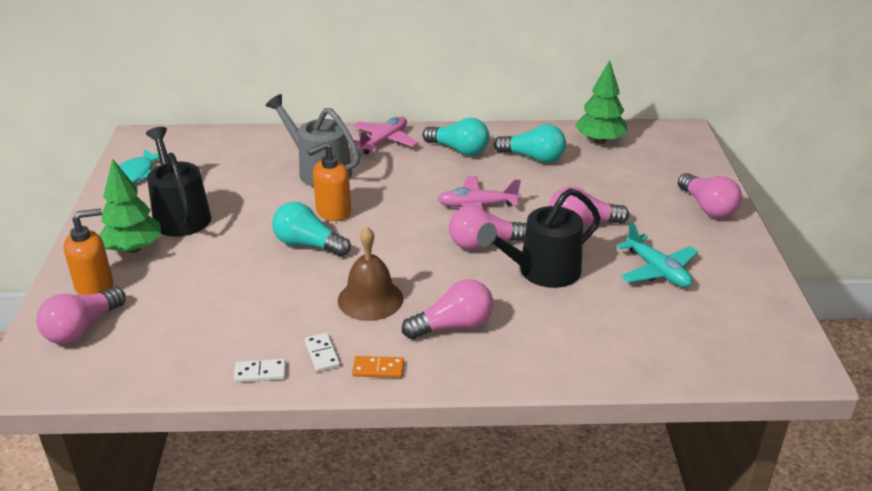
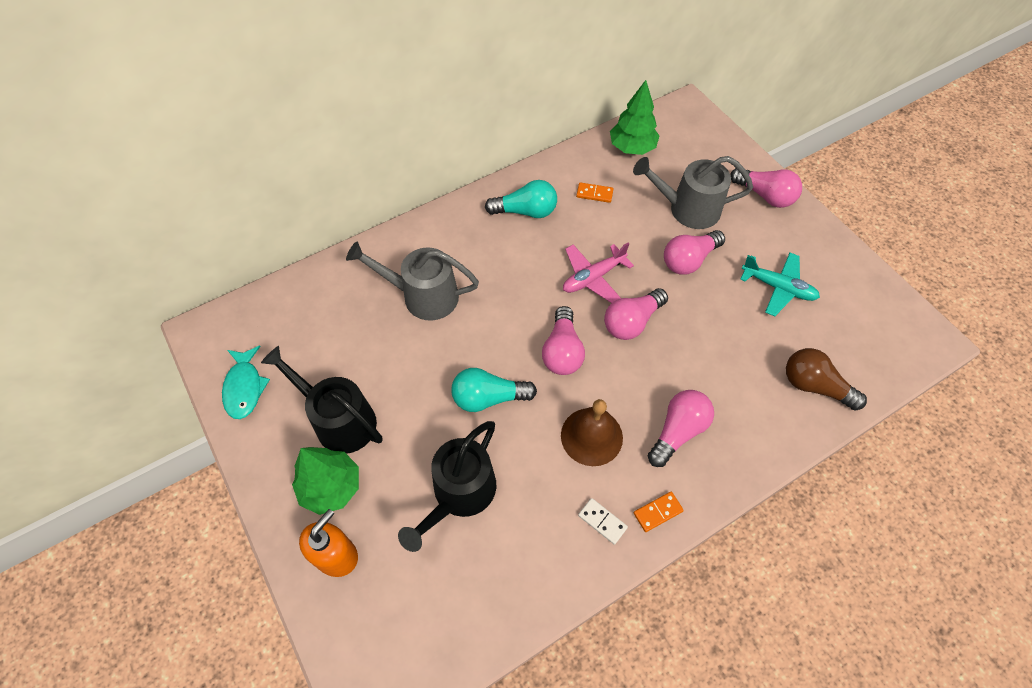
camera: 30 degrees left, 25 degrees up
pink light bulb [36,287,126,344] -> pink light bulb moved to [542,306,585,375]
white domino [234,359,286,383] -> none
orange soap dispenser [307,143,351,221] -> none
pink plane [353,116,418,154] -> none
black watering can [477,188,601,288] -> black watering can moved to [398,421,496,552]
turquoise light bulb [494,124,566,163] -> orange domino [576,182,613,203]
none -> grey watering can [633,156,753,229]
none -> brown light bulb [786,348,867,411]

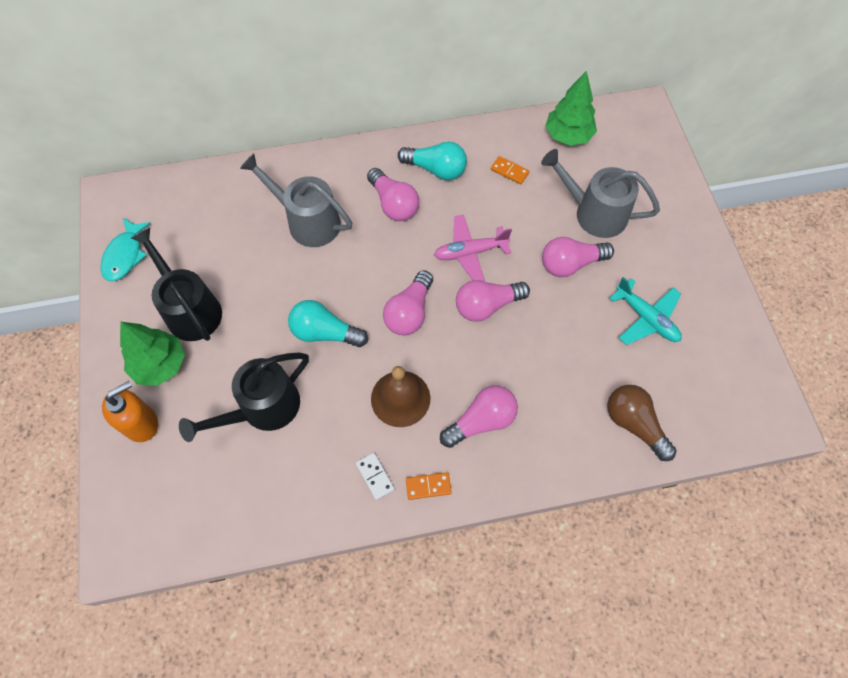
camera: 20 degrees right, 5 degrees up
pink light bulb [730,168,802,208] -> pink light bulb moved to [367,168,419,221]

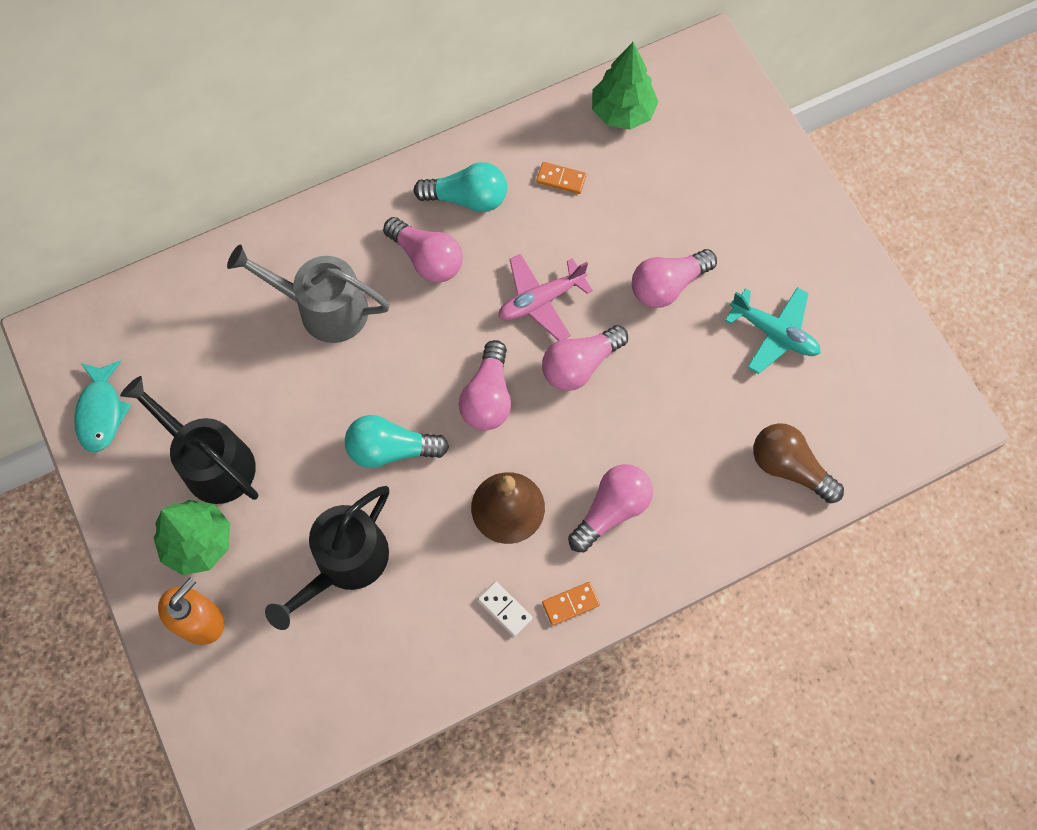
camera: 15 degrees left, 5 degrees up
grey watering can [541,149,660,238] -> none

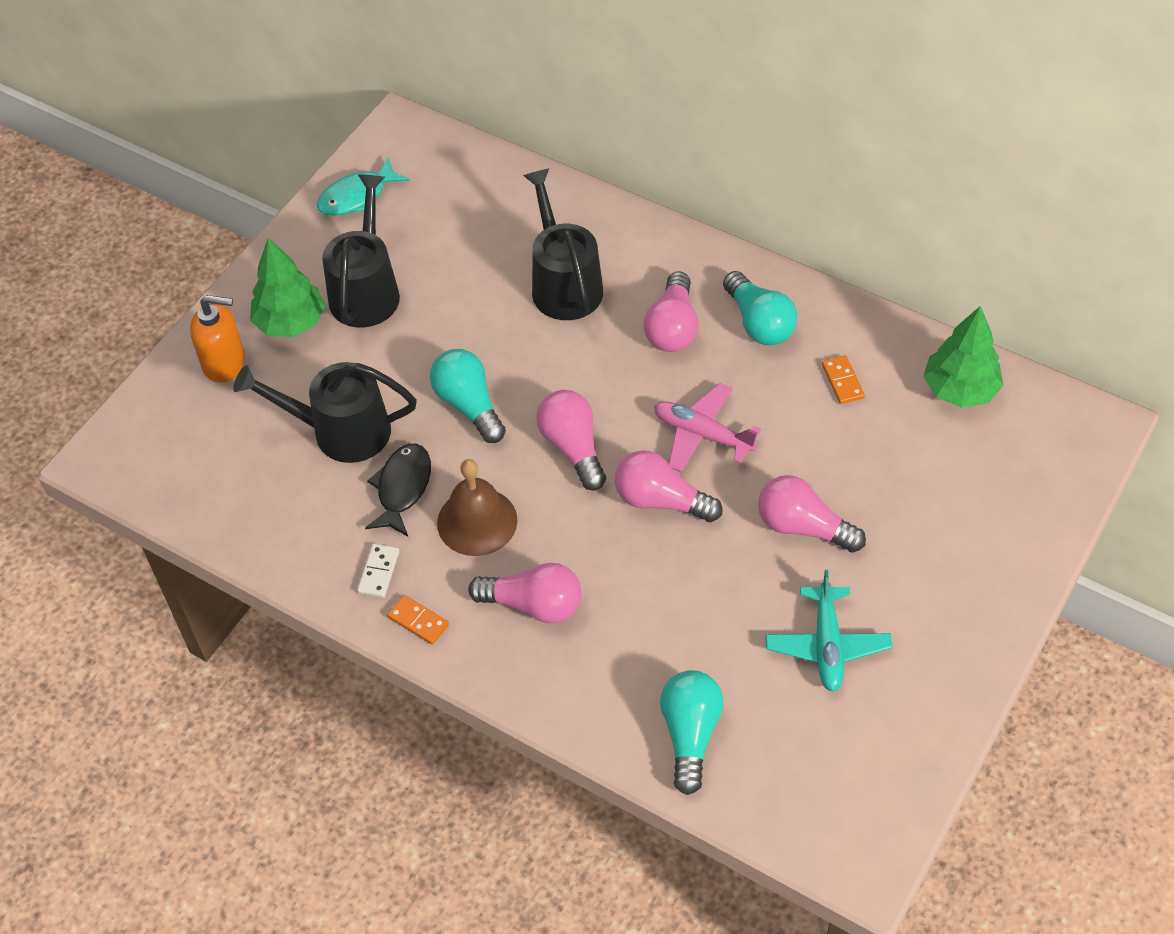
camera: 60 degrees right, 15 degrees down
grey watering can [227,245,390,343] -> black watering can [523,168,603,320]
pink light bulb [458,340,511,431] -> pink light bulb turned 90 degrees clockwise [536,390,606,491]
brown light bulb [753,423,844,503] -> turquoise light bulb [660,670,723,795]
none -> black fish [365,444,431,537]

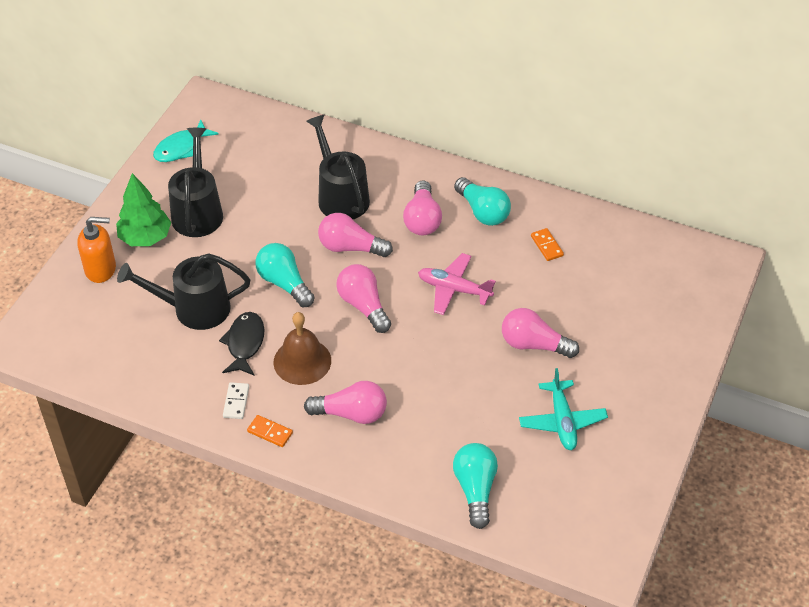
camera: 10 degrees left, 5 degrees down
pink light bulb [615,450,722,522] -> pink light bulb moved to [318,213,393,257]
green tree [923,306,1003,408] -> none

